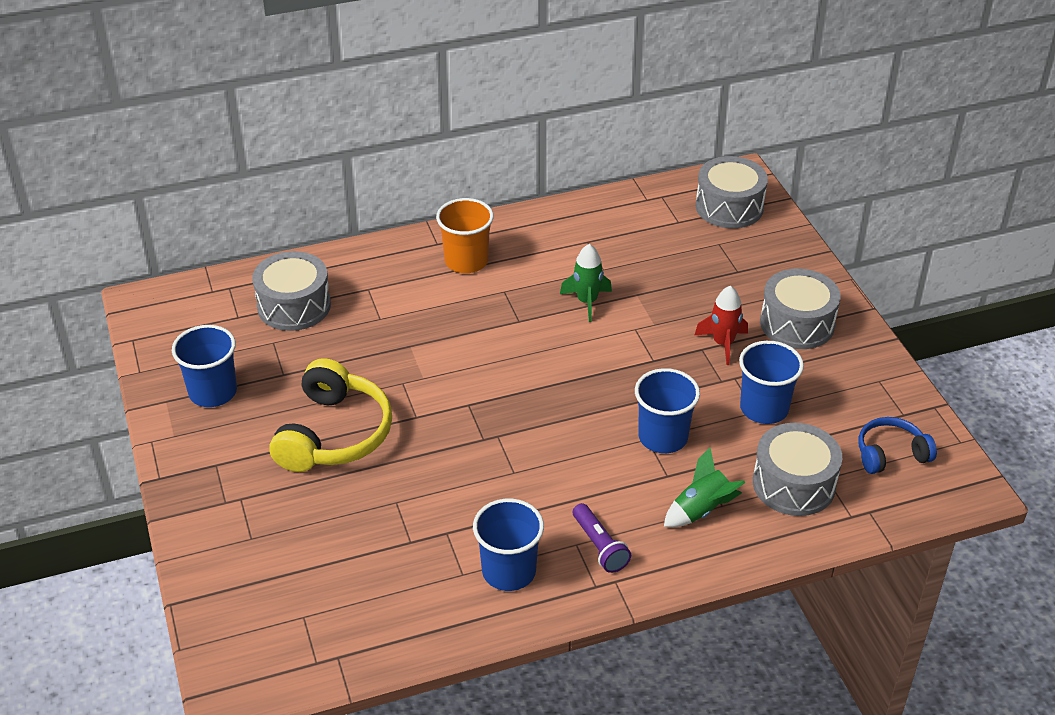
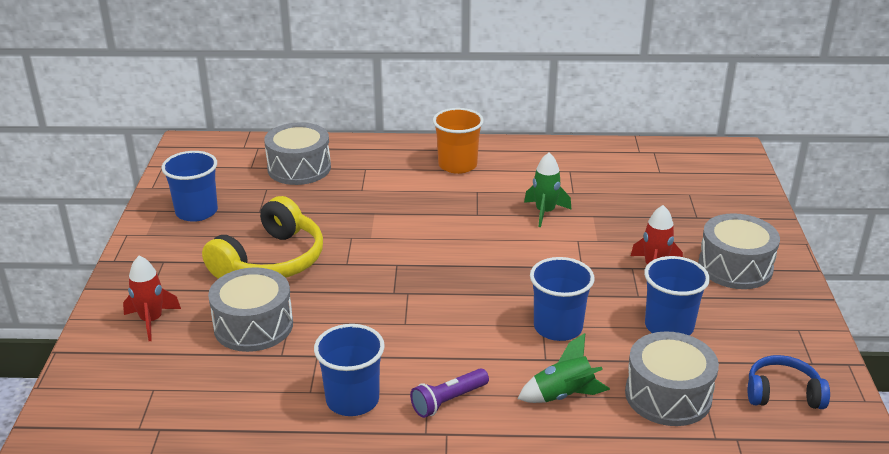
camera: 20 degrees right, 10 degrees down
purple flashlight [573,503,631,573] -> purple flashlight turned 60 degrees clockwise [410,368,489,418]
grey drum [696,156,768,228] -> grey drum moved to [208,267,293,352]
none -> red rocket [123,256,181,341]

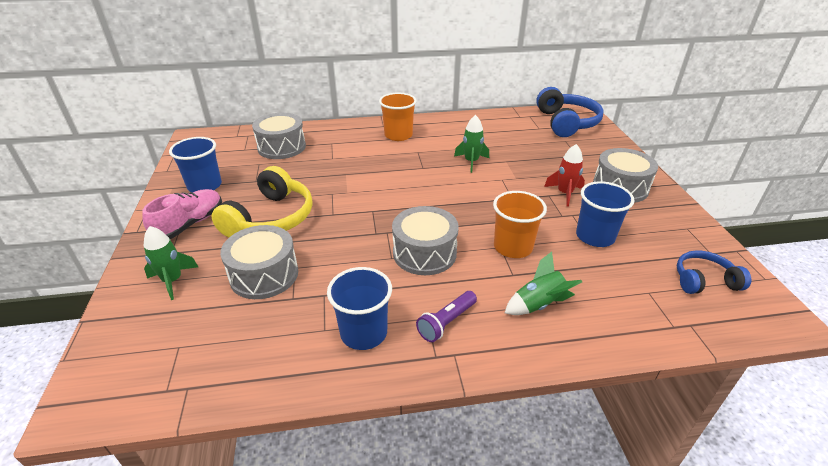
camera: 10 degrees left, 5 degrees up
red rocket [123,256,181,341] -> green rocket [144,226,198,300]
blue cup [530,257,595,341] -> orange cup [493,191,547,258]
grey drum [625,331,719,426] -> grey drum moved to [392,206,459,275]
none -> pink shoe [142,189,222,239]
none -> blue headphones [536,87,604,137]

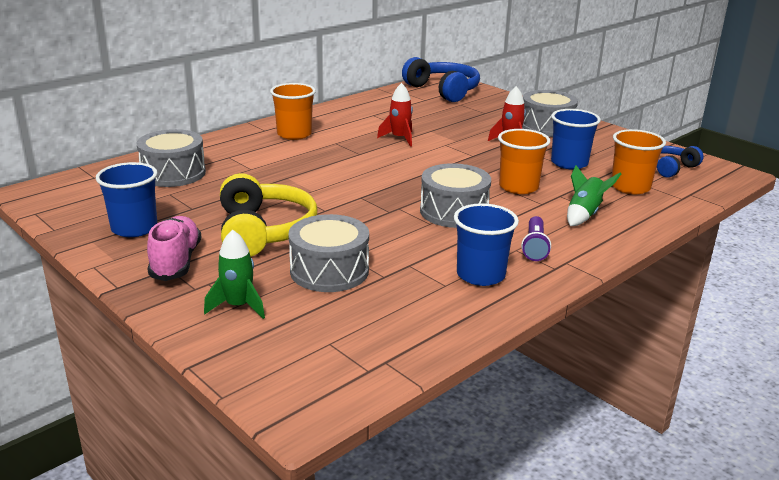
camera: 35 degrees left, 10 degrees down
green rocket [454,115,489,173] -> red rocket [377,83,413,147]
none -> orange cup [611,129,666,194]

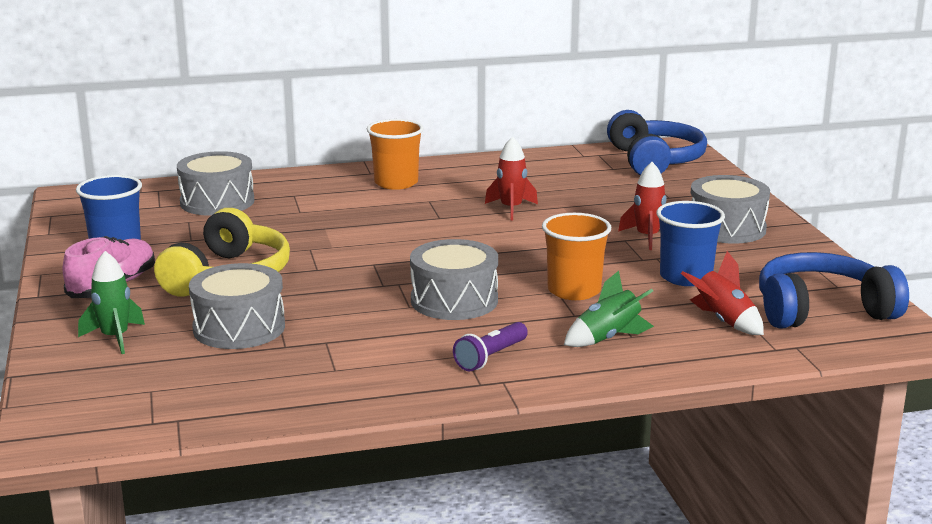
camera: 30 degrees right, 5 degrees down
blue cup [454,203,519,286] -> none
orange cup [611,129,666,194] -> red rocket [681,251,764,335]
blue headphones [656,146,704,178] -> blue headphones [759,252,909,329], size x1.72

